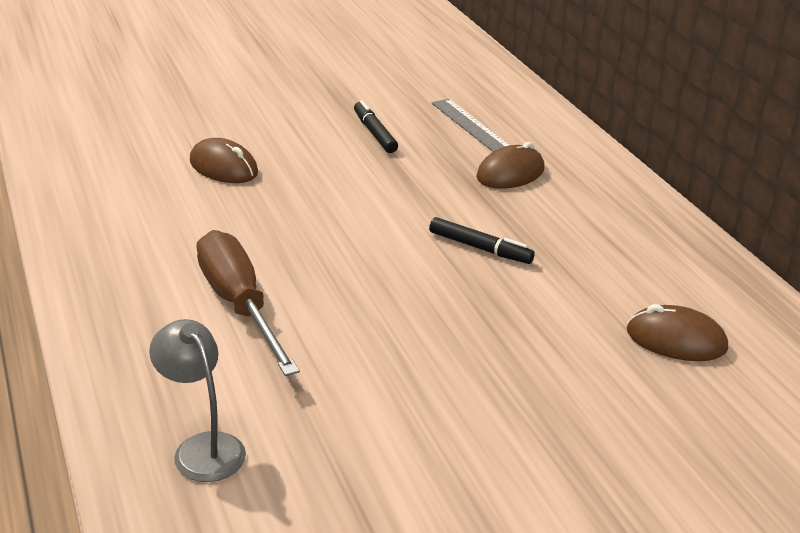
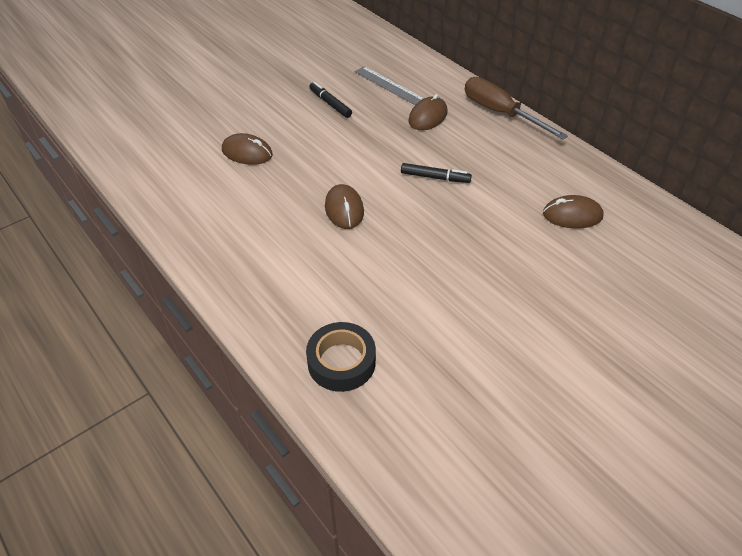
camera: 15 degrees left, 15 degrees up
grey lamp [149,319,246,482] -> black tape [306,322,376,392]
brown screwdriver [196,230,300,376] -> brown screwdriver moved to [465,77,568,140]
none -> brown mouse [325,184,364,229]

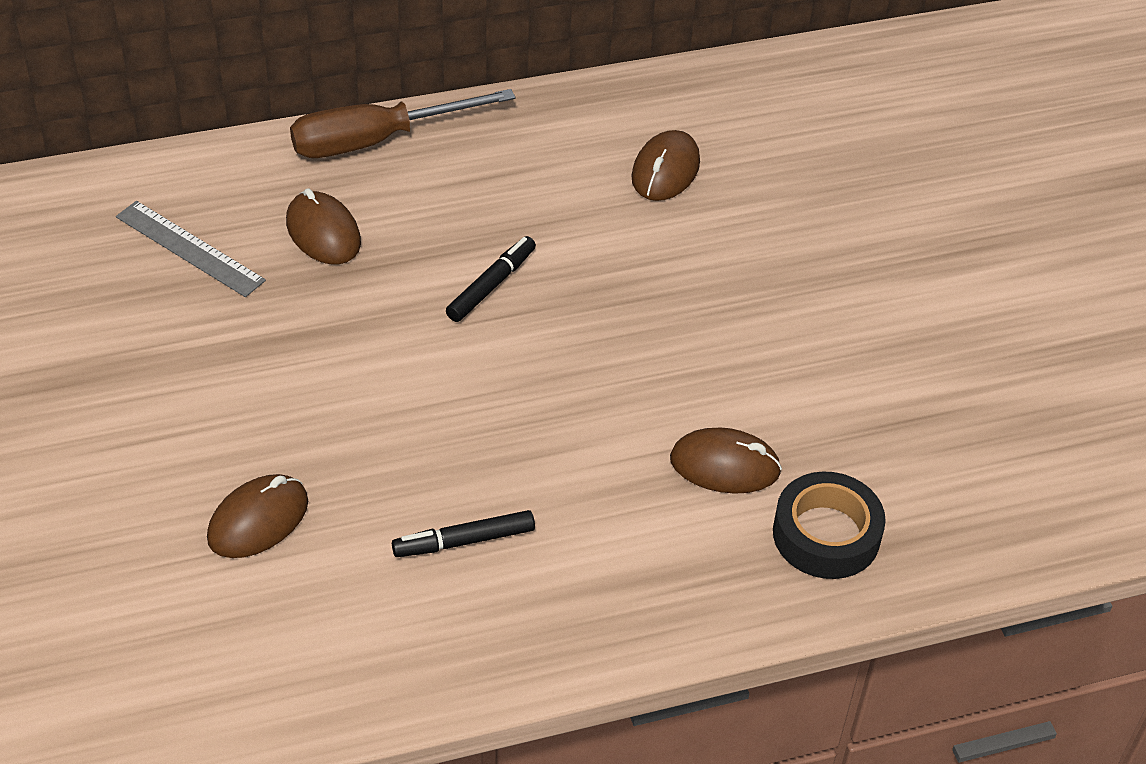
camera: 70 degrees left, 0 degrees up
black marker [309,82,352,118] -> black marker moved to [392,510,535,557]
brown mouse [325,184,364,229] -> brown mouse moved to [670,428,782,494]
grey ruler [355,66,424,105] -> grey ruler turned 60 degrees clockwise [116,201,266,297]

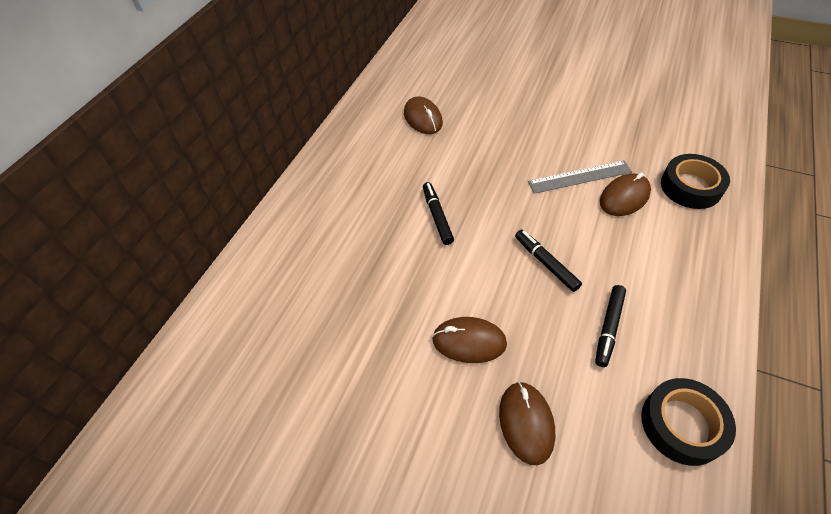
camera: 45 degrees left, 5 degrees up
grey ruler [116,201,266,297] -> grey ruler moved to [528,160,632,194]
brown mouse [286,188,361,265] -> brown mouse moved to [432,317,507,363]
brown screwdriver [290,89,515,158] -> none
none -> black marker [515,230,582,292]
none -> black tape [641,378,736,466]

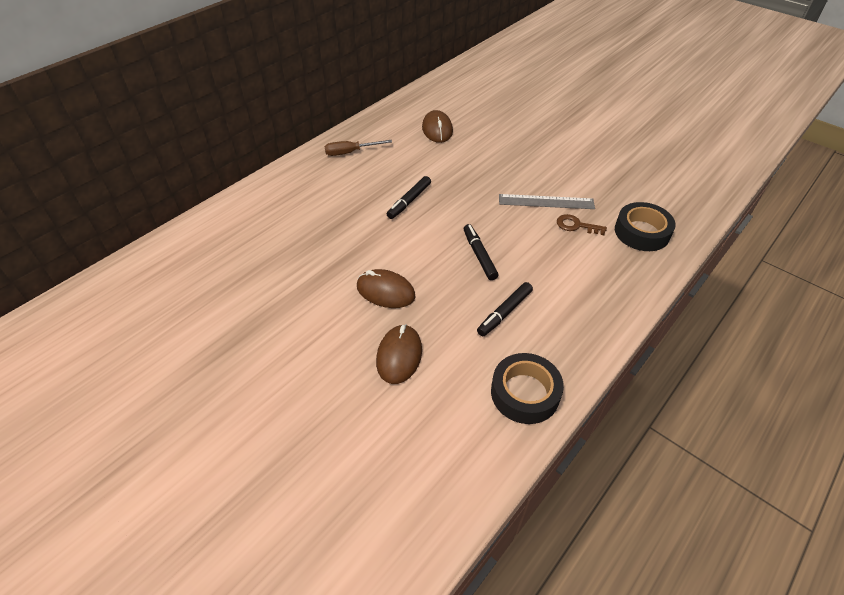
camera: 15 degrees right, 5 degrees down
black marker [423,182,454,245] -> black marker turned 150 degrees counterclockwise [387,176,431,219]
brown mouse [600,173,651,216] -> brown key [557,214,607,235]
none -> brown screwdriver [325,140,392,156]

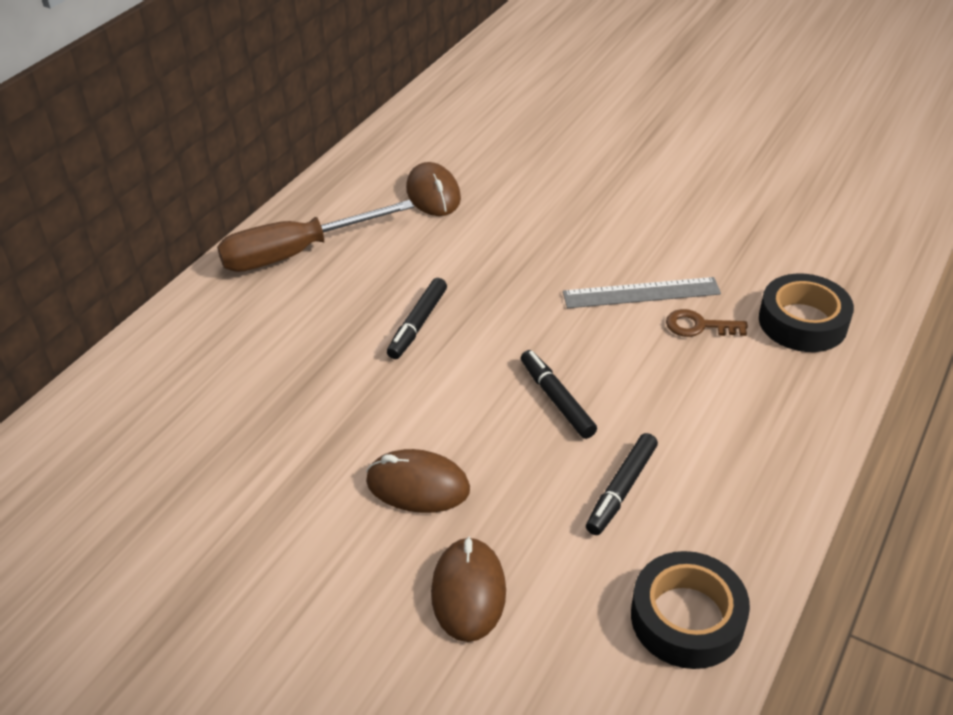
camera: 10 degrees left, 5 degrees down
brown screwdriver [325,140,392,156] -> brown screwdriver [217,200,414,272], size x1.74

